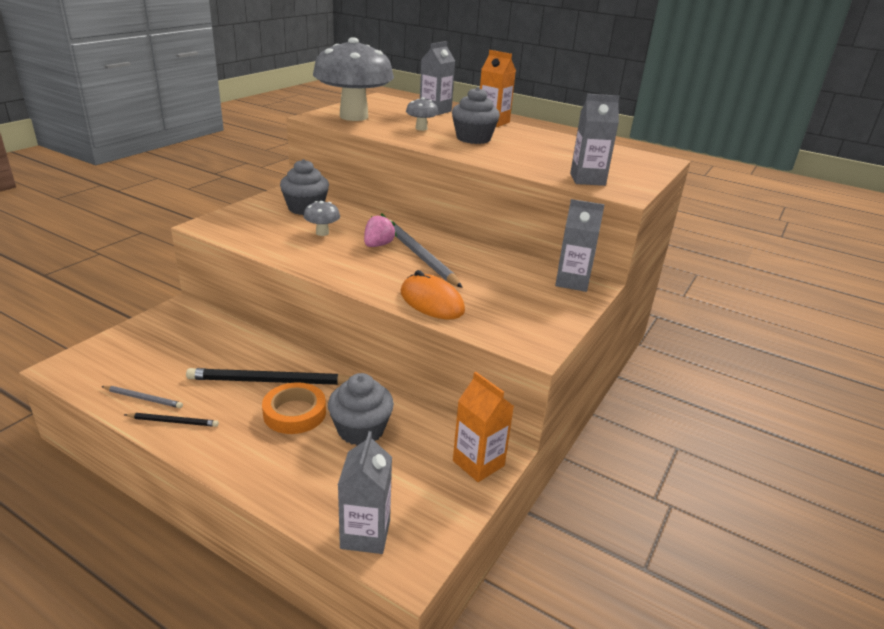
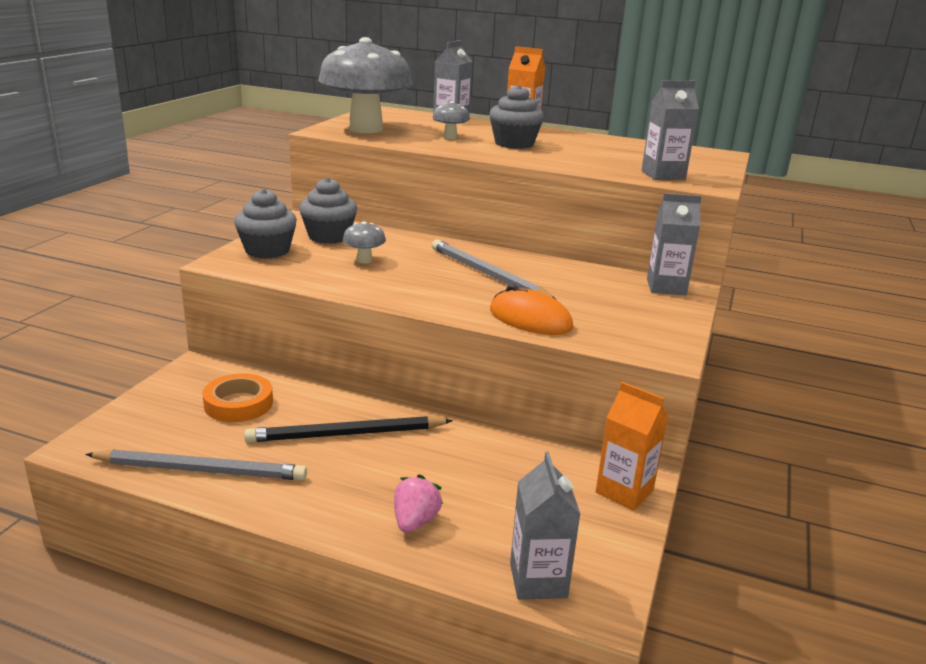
camera: 10 degrees left, 5 degrees down
grey pencil [101,386,183,408] -> grey pencil [85,449,307,480], size x1.96
black pencil [124,413,219,427] -> none
orange tape [262,382,326,434] -> orange tape moved to [202,373,273,422]
grey cupcake [328,373,394,445] -> grey cupcake moved to [234,189,297,259]
pink strawberry [364,214,397,247] -> pink strawberry moved to [394,474,443,533]

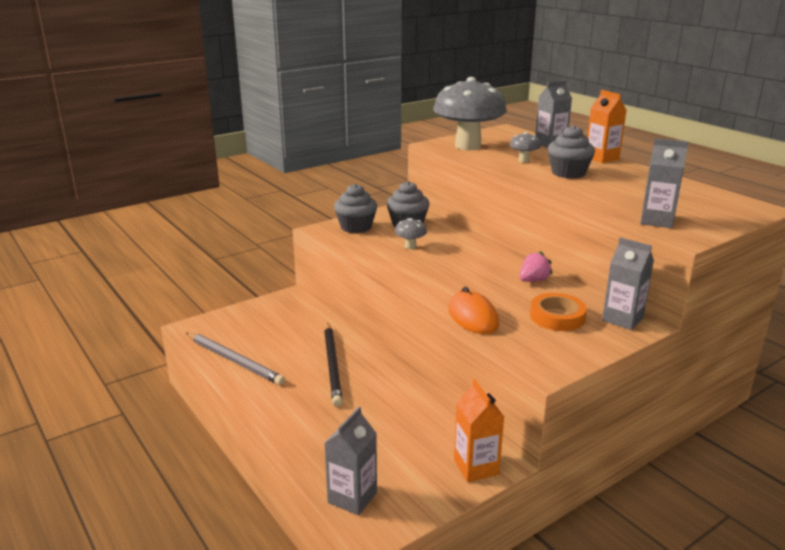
camera: 35 degrees right, 0 degrees up
orange tape [202,373,273,422] -> orange tape moved to [530,293,587,331]
black pencil [244,416,453,443] -> black pencil turned 120 degrees counterclockwise [324,323,343,407]
pink strawberry [394,474,443,533] -> pink strawberry moved to [519,251,553,282]
grey pencil [432,239,555,299] -> none

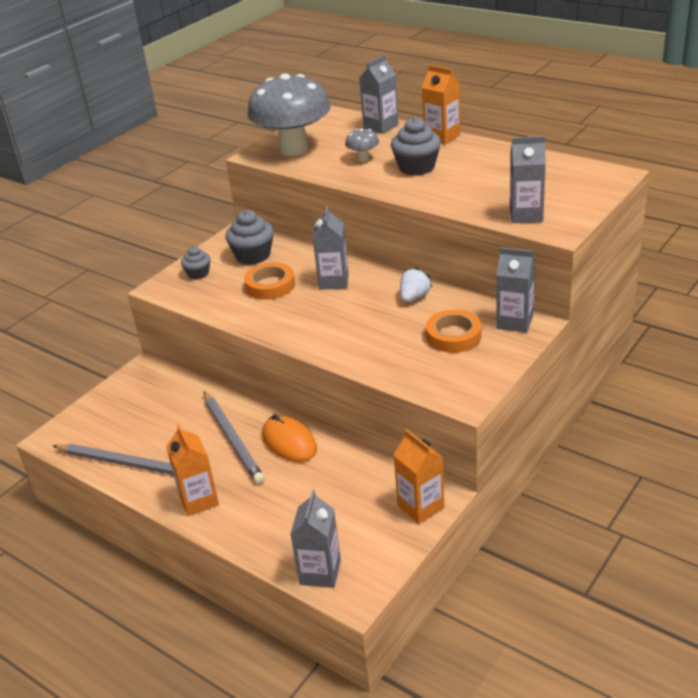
camera: 15 degrees left, 10 degrees up
black pencil [324,323,343,407] -> grey pencil [204,391,265,484]
grey cupcake [334,184,377,233] -> grey cupcake [181,246,210,279], size x0.60
grey mushroom [395,218,427,249] -> orange tape [244,262,295,300]
orange mouse [448,287,499,334] -> orange mouse moved to [262,414,317,462]
pink strawberry [519,251,553,282] -> white strawberry [400,267,432,302]
none -> orange carton [166,424,219,516]
none -> grey carton [313,206,349,290]

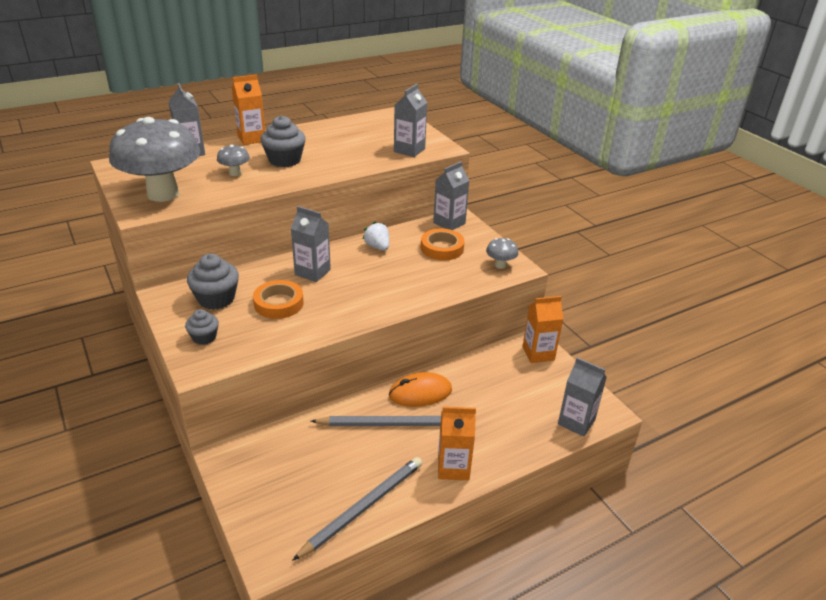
camera: 70 degrees left, 0 degrees up
none -> grey mushroom [486,238,518,269]

